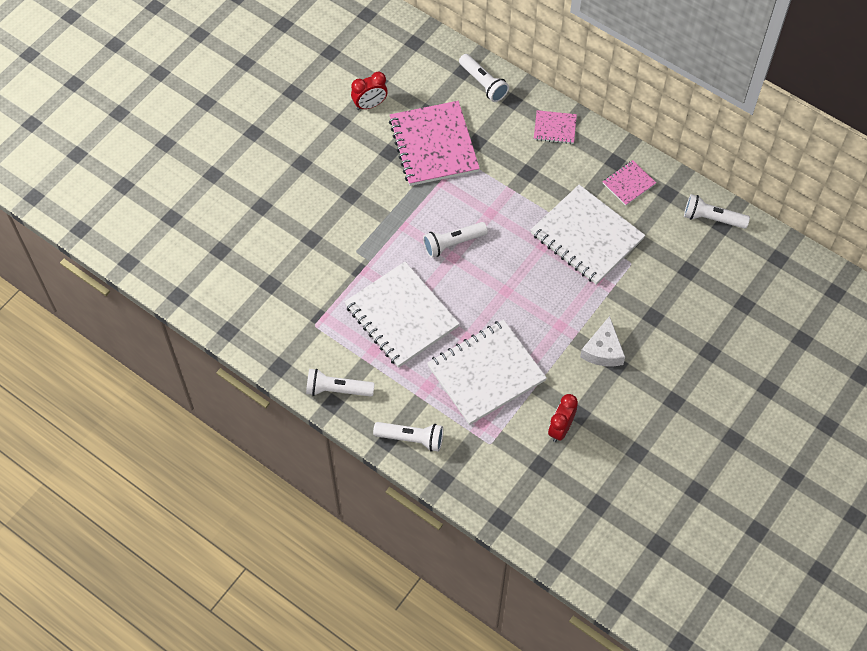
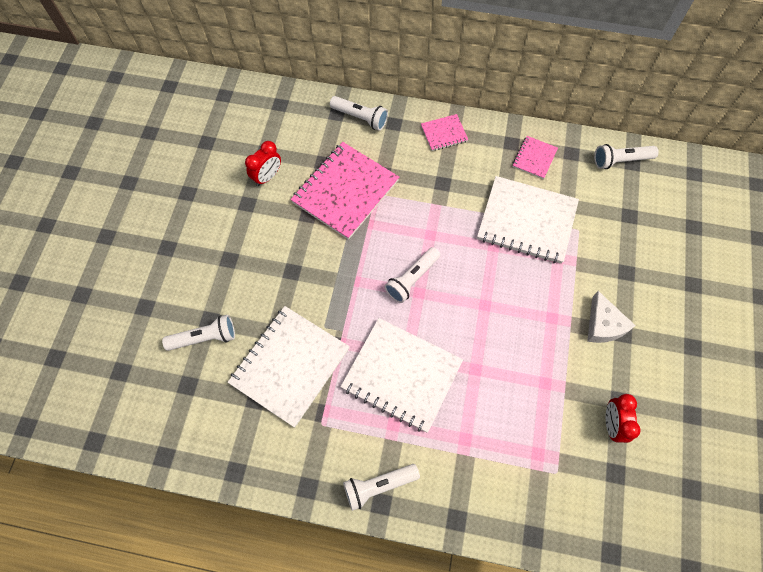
camera: 25 degrees left, 5 degrees up
white flashlight [373,422,443,452] -> white flashlight moved to [162,315,235,351]
pink notebook [389,101,480,186] -> pink notebook turned 75 degrees clockwise [291,142,399,240]
white notebook [427,319,547,425] -> white notebook moved to [228,306,350,427]

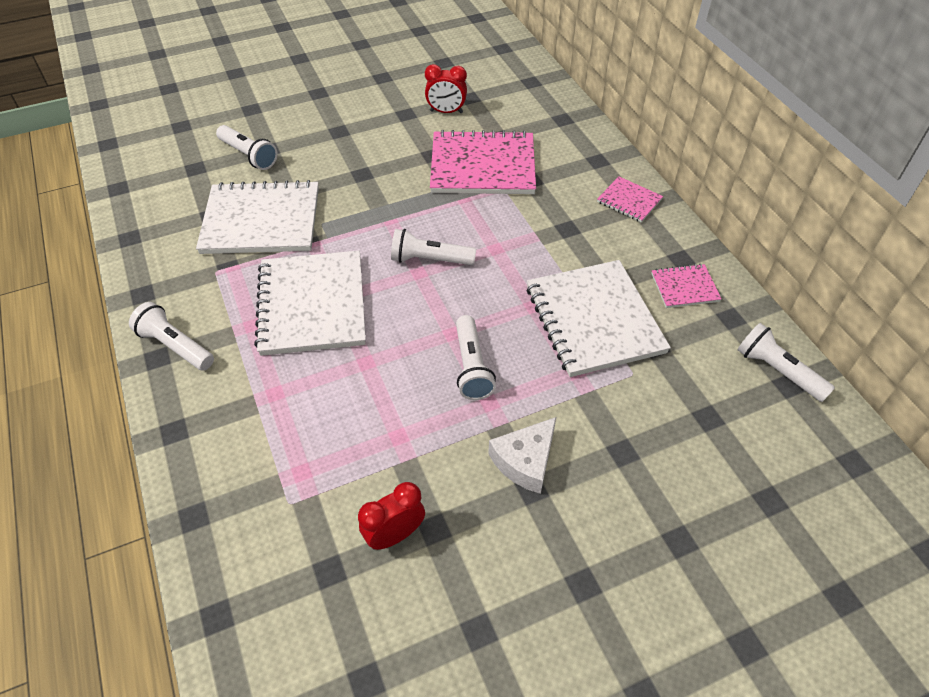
camera: 55 degrees right, 15 degrees down
white flashlight [330,96,388,131] -> white flashlight moved to [456,315,496,400]

